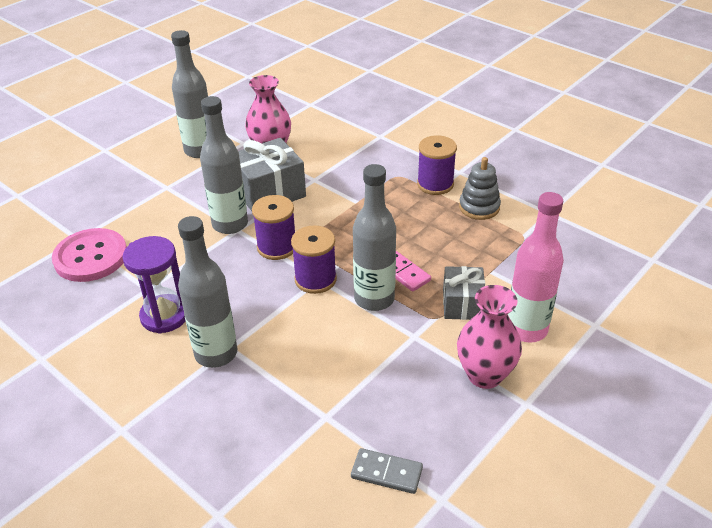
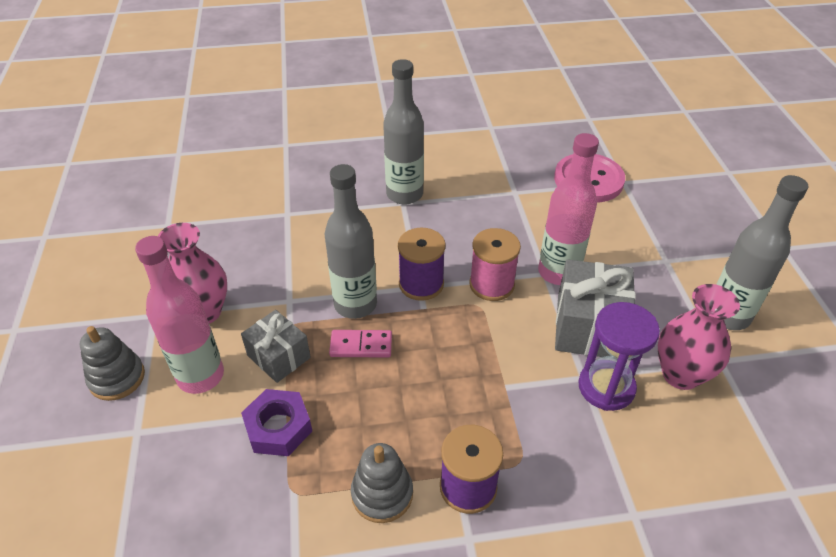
camera: 130 degrees right, 5 degrees up
purple hourglass [122,236,186,334] -> purple hourglass moved to [578,302,660,411]
grey bottle [200,96,248,234] -> pink bottle [538,133,599,285]
purple spool [252,195,295,260] -> pink spool [469,228,521,301]
grey domino [351,448,423,494] -> none
none -> grey stacking toy [80,326,145,401]
none -> purple nut [241,389,312,456]

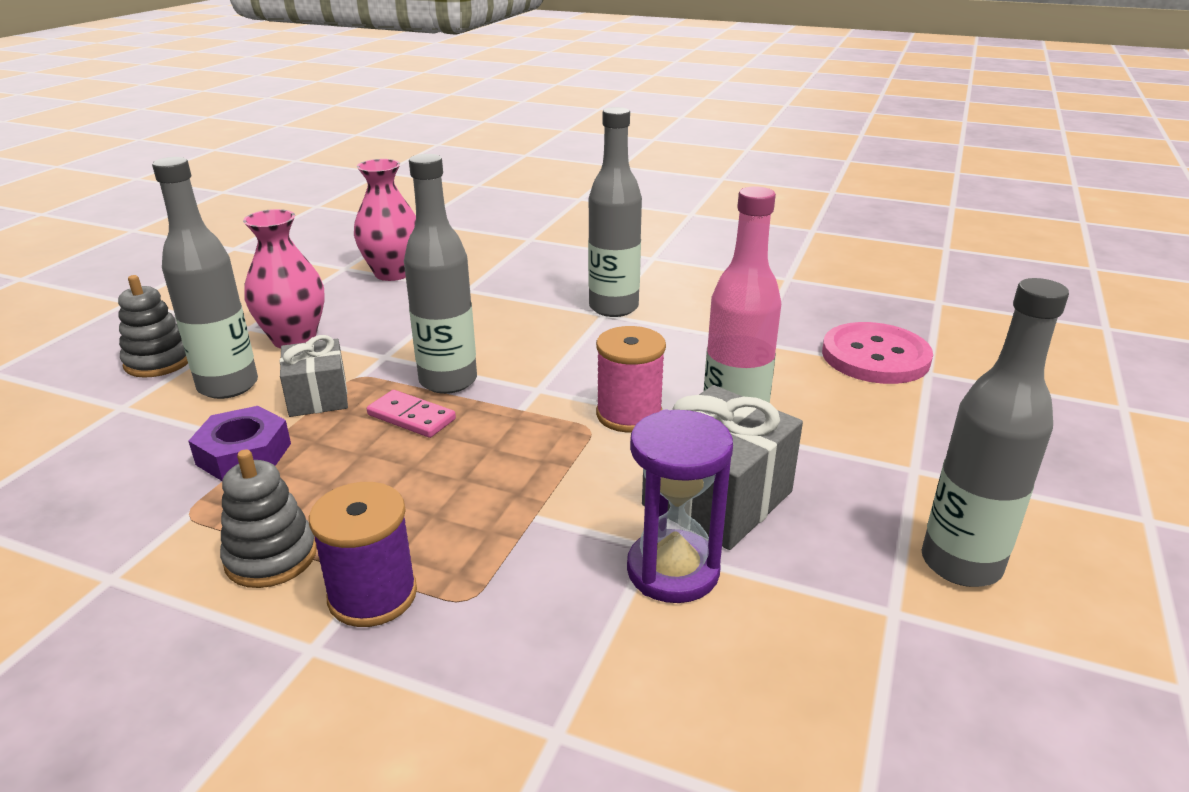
camera: 30 degrees right, 15 degrees down
pink bottle [135,236,224,394] -> grey bottle [152,157,258,399]
purple spool [398,228,446,301] -> none
pink vase [658,284,740,390] -> pink vase moved to [354,159,416,281]

